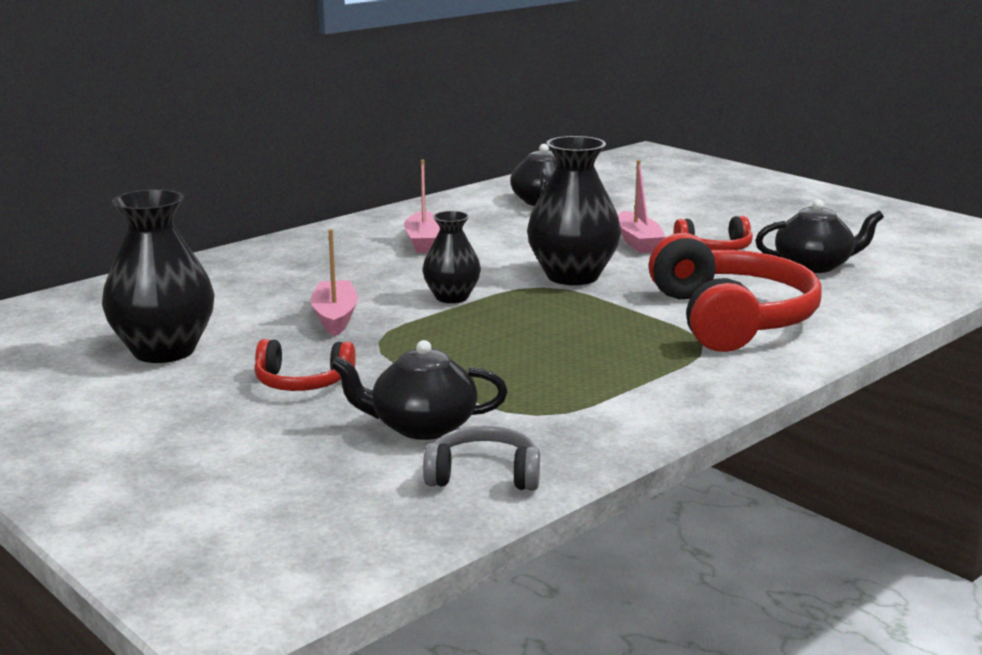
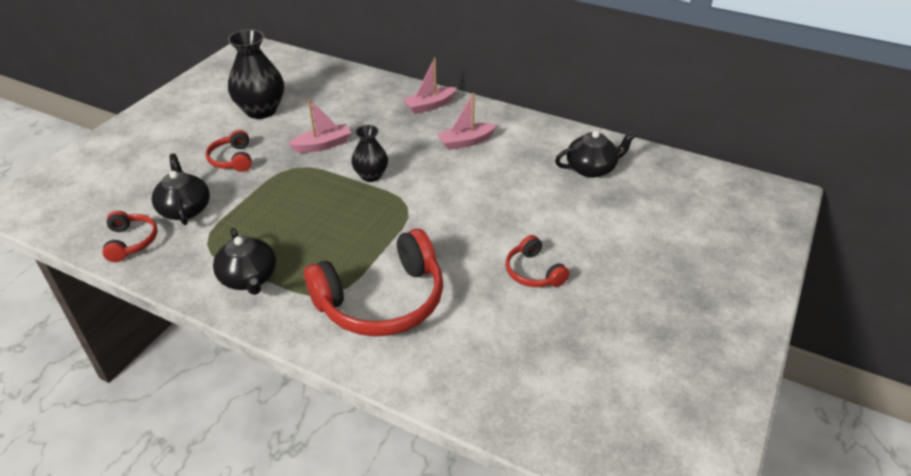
camera: 70 degrees right, 20 degrees up
grey headphones [423,426,540,491] -> red headphones [102,211,158,262]
black vase [527,136,621,285] -> none
pink boat [618,160,666,253] -> pink boat moved to [403,58,457,114]
black teapot [755,200,884,273] -> black teapot moved to [213,228,276,295]

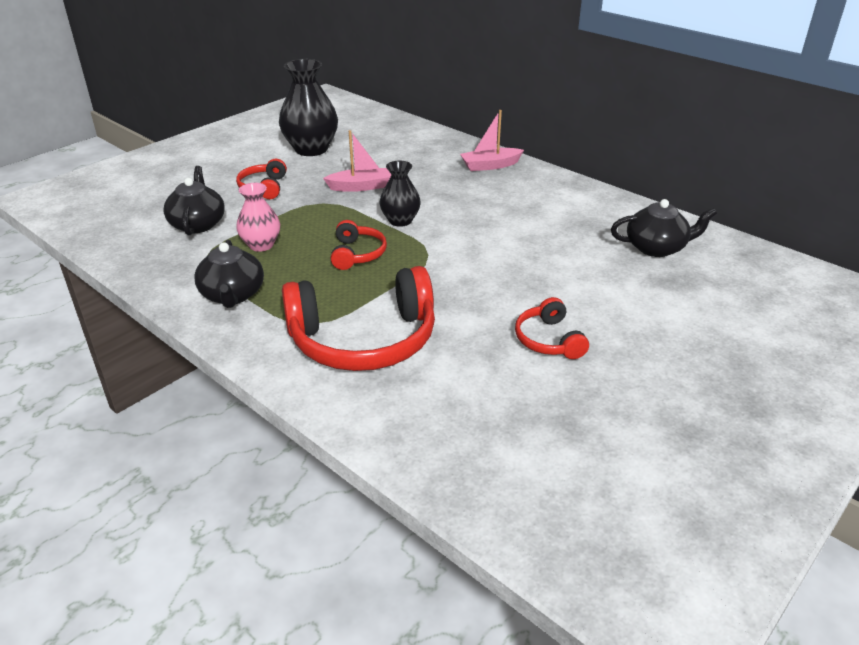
camera: 15 degrees right, 5 degrees down
red headphones [102,211,158,262] -> red headphones moved to [331,220,387,270]
pink boat [437,93,497,150] -> none
none -> pink vase [236,183,280,252]

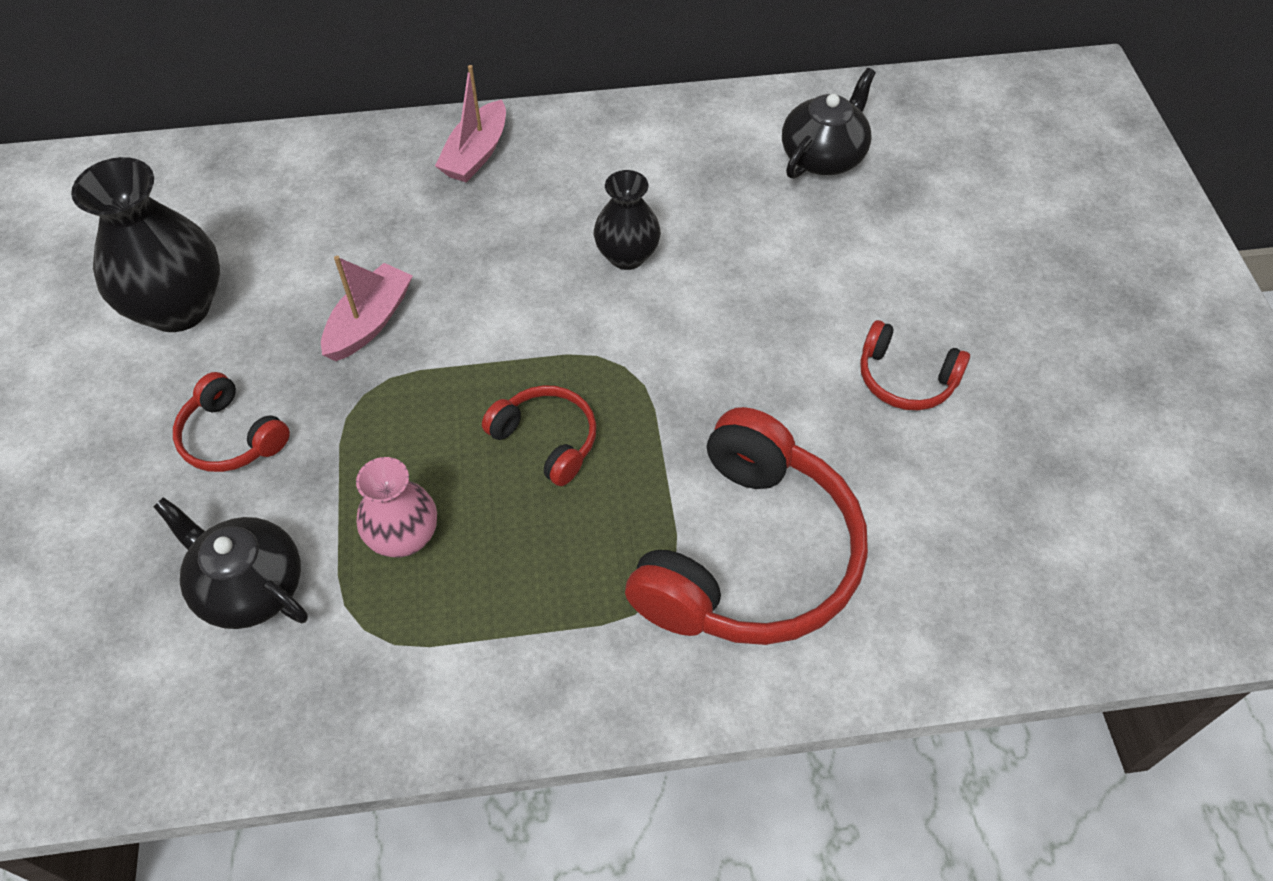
camera: 50 degrees left, 20 degrees up
black teapot [194,240,264,308] -> none
black vase [380,161,421,227] -> black vase moved to [594,170,661,270]

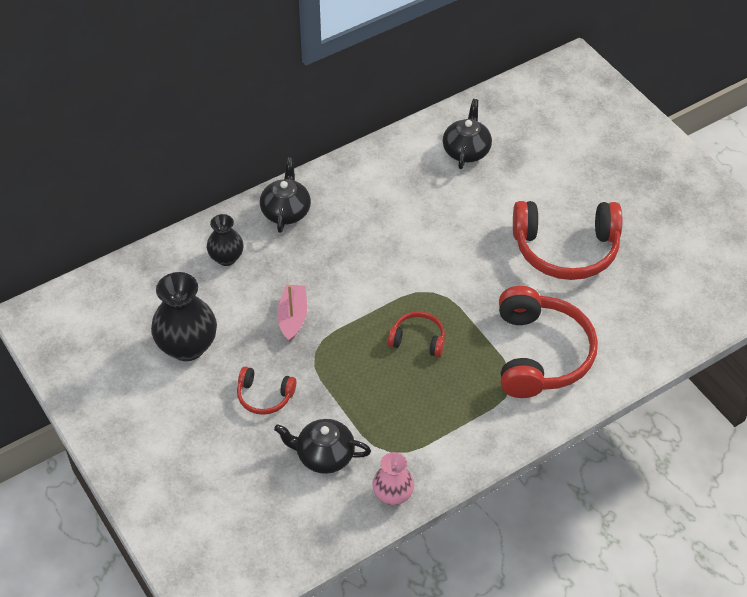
camera: 25 degrees left, 5 degrees down
pink vase [356,457,437,558] -> pink vase moved to [372,452,414,505]
pink boat [435,65,506,183] -> black teapot [260,157,311,233]
black vase [594,170,661,270] -> black vase moved to [207,214,244,266]
red headphones [860,320,970,410] -> red headphones [513,201,622,280], size x2.05

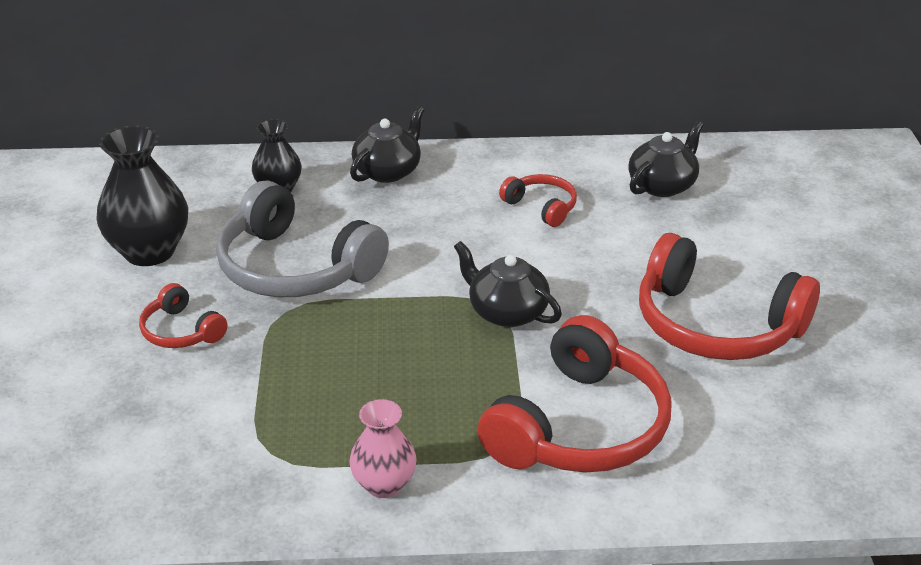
camera: 30 degrees right, 15 degrees down
black teapot [274,419,371,474] -> black teapot moved to [454,241,562,327]
pink boat [277,285,307,342] -> grey headphones [216,180,389,297]
pink vase [372,452,414,505] -> pink vase moved to [349,399,417,498]
red headphones [388,311,445,357] -> red headphones moved to [499,174,577,227]

